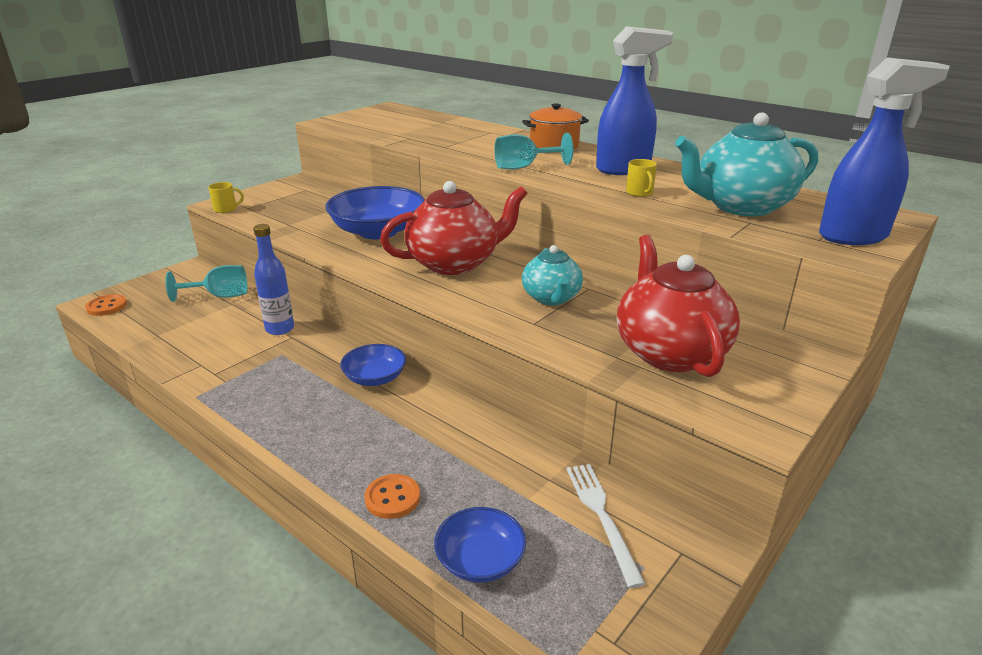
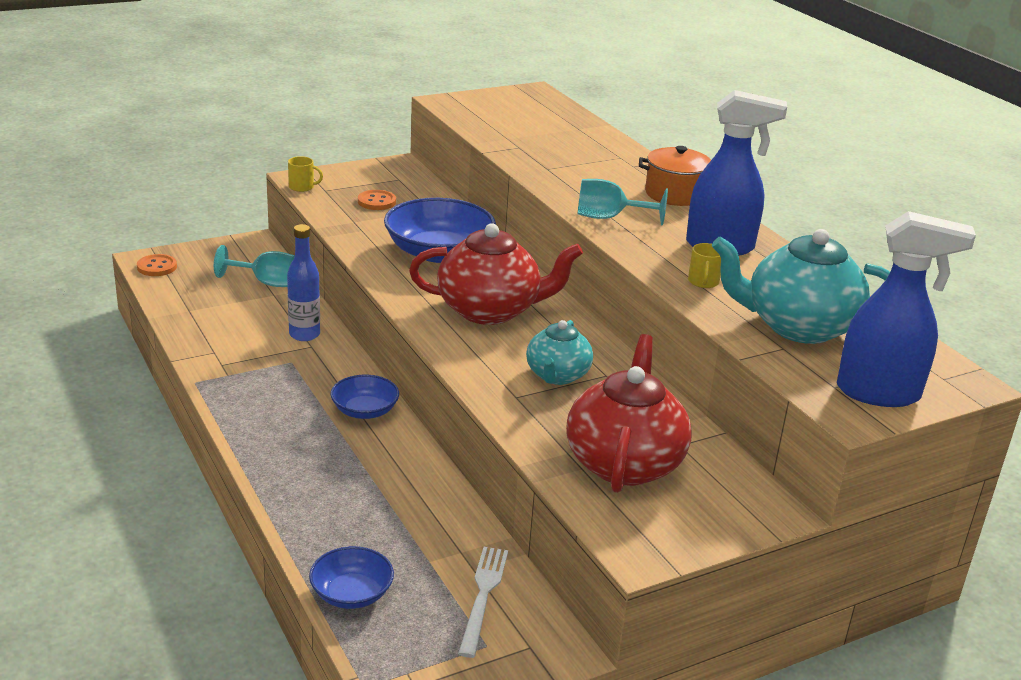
camera: 20 degrees right, 0 degrees up
orange button [365,474,420,519] -> orange button moved to [358,190,396,210]

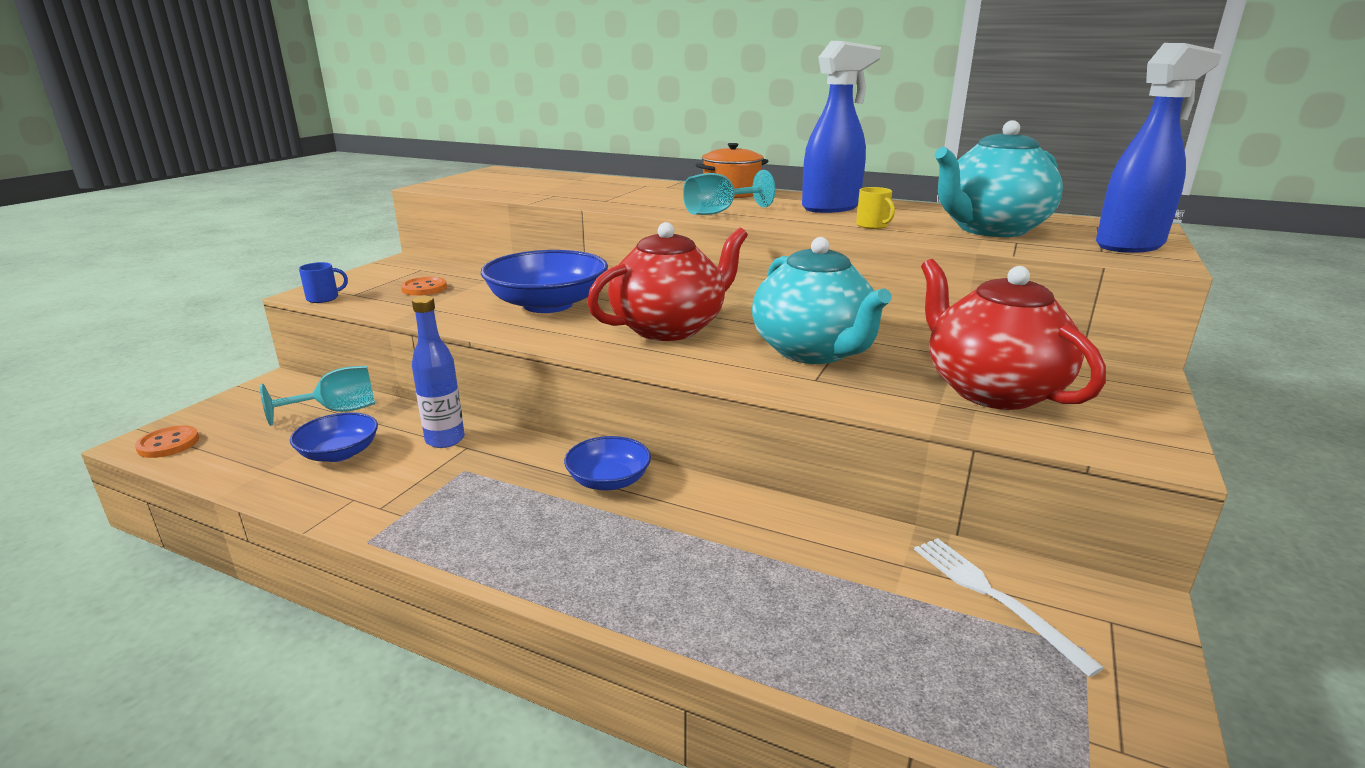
camera: 35 degrees left, 5 degrees down
yellow mug [288,156,323,192] -> blue mug [299,262,348,303]
blue bowl [309,546,394,609] -> blue bowl moved to [290,412,378,462]
turquoise teapot [526,320,593,385] -> turquoise teapot [752,237,892,364], size x1.66

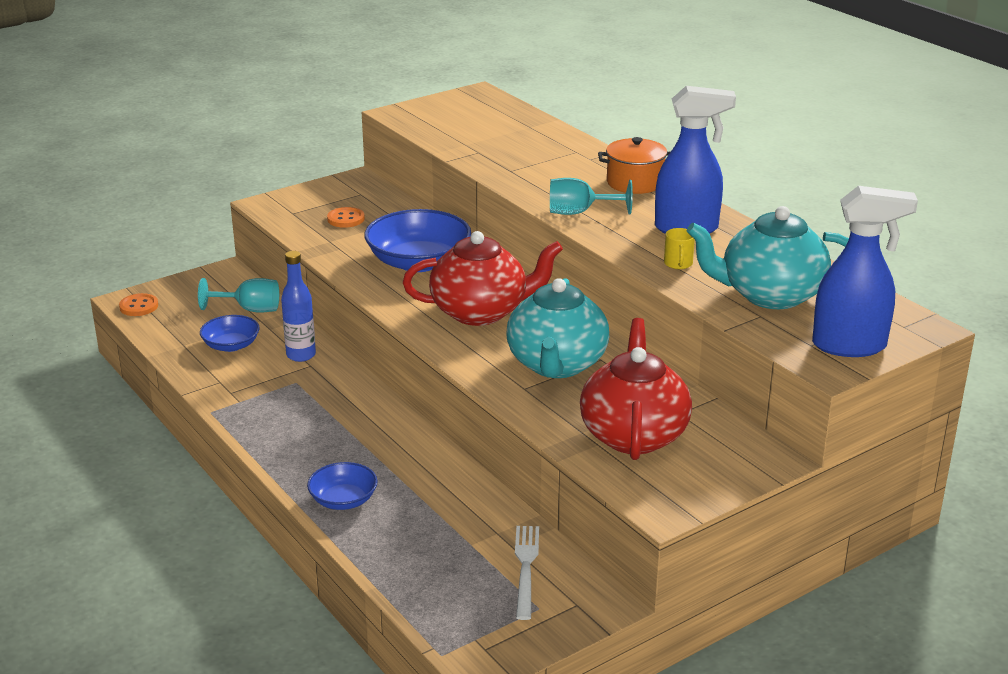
camera: 30 degrees right, 5 degrees up
blue mug [299,262,348,303] -> none
blue bowl [564,436,651,490] -> blue bowl moved to [307,462,378,510]

